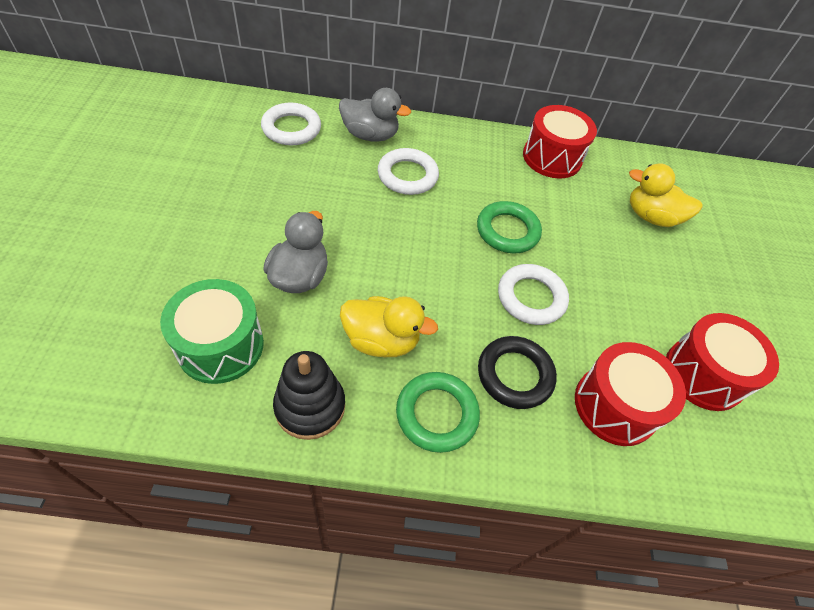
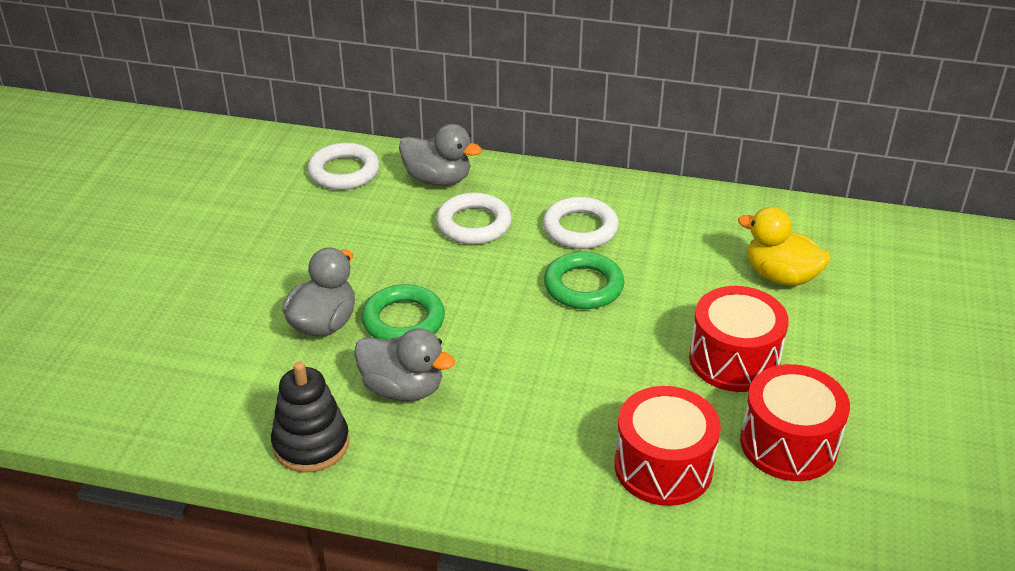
camera: 15 degrees right, 15 degrees down
green drum [160,279,264,384] -> none
yellow duck [340,296,438,357] -> grey duck [354,328,455,401]
green ring [396,372,480,453] -> green ring moved to [361,284,445,340]
black ring [478,336,557,409] -> none
white ring [498,264,569,325] -> white ring moved to [543,197,619,249]
red drum [523,105,597,178] -> red drum moved to [689,286,789,392]

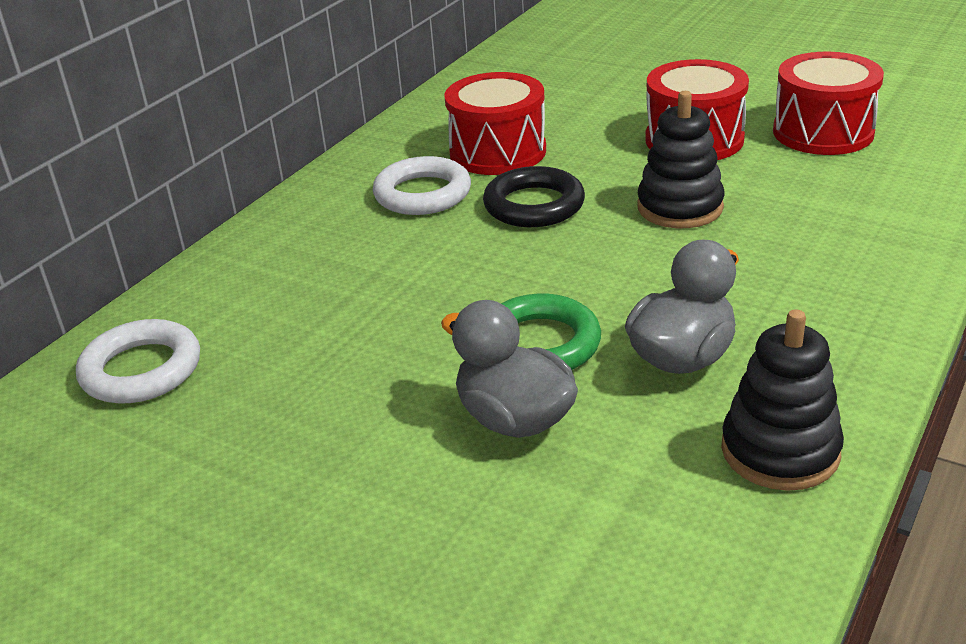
camera: 70 degrees left, 5 degrees down
grey duck [399,124,482,186] -> none
white ring [436,193,512,245] -> none
green ring [544,252,624,309] -> black ring [483,166,585,227]
red drum [614,386,721,506] -> red drum moved to [445,72,546,175]
yellow duck [738,207,831,286] -> none
none -> black stacking toy [637,91,724,228]

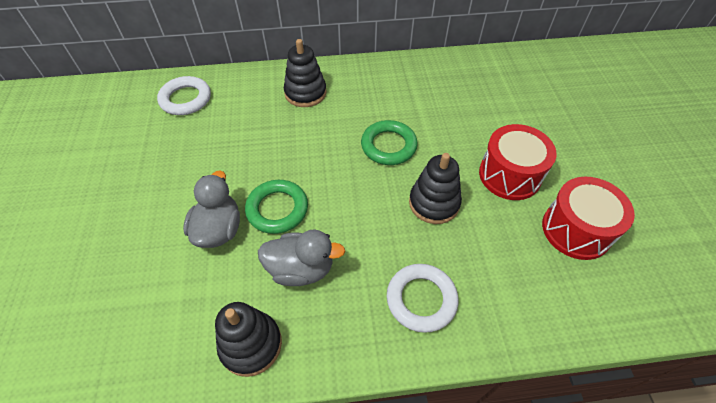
camera: 50 degrees right, 20 degrees up
white ring [373,156,471,215] -> white ring moved to [387,264,458,333]
red drum [445,72,546,175] -> none
black ring [483,166,585,227] -> green ring [361,120,418,165]
none -> black stacking toy [284,39,327,107]

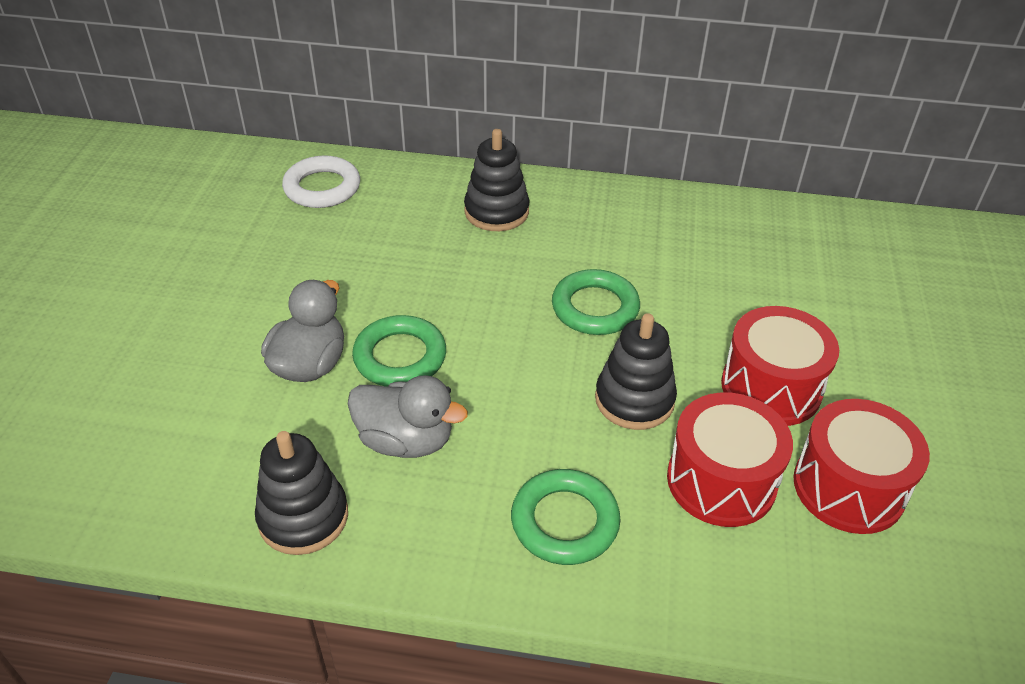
camera: 15 degrees right, 10 degrees down
white ring [387,264,458,333] -> green ring [511,469,620,565]
none -> red drum [667,392,793,527]

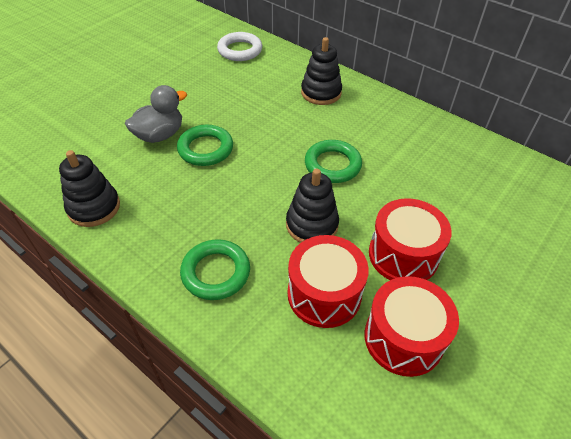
camera: 30 degrees right, 5 degrees up
grey duck [348,375,468,458] -> none

